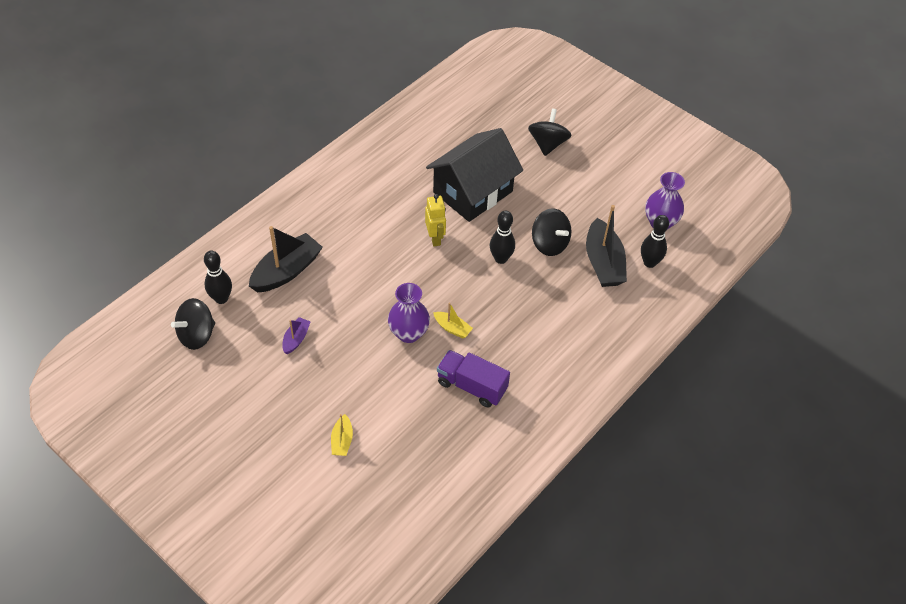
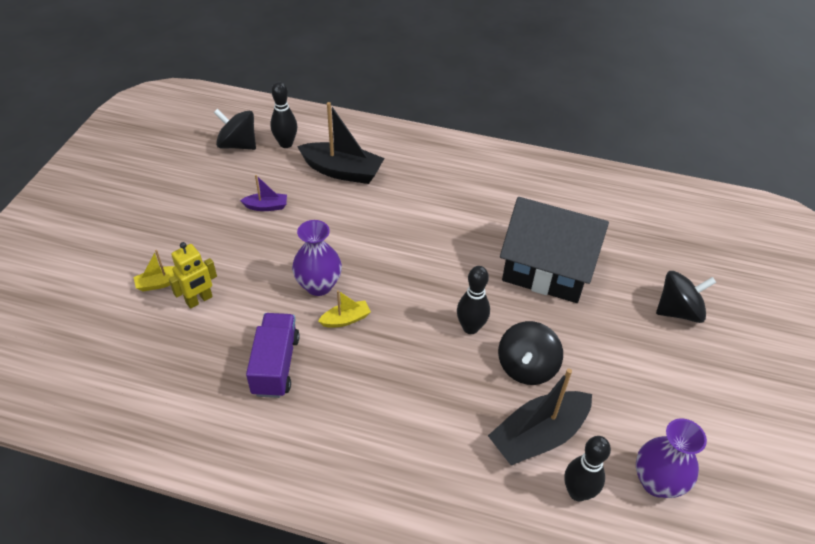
camera: 65 degrees right, 5 degrees down
yellow robot [425,194,446,246] -> yellow robot moved to [169,242,217,309]
yellow boat [433,303,473,338] -> yellow boat turned 120 degrees counterclockwise [318,290,371,328]

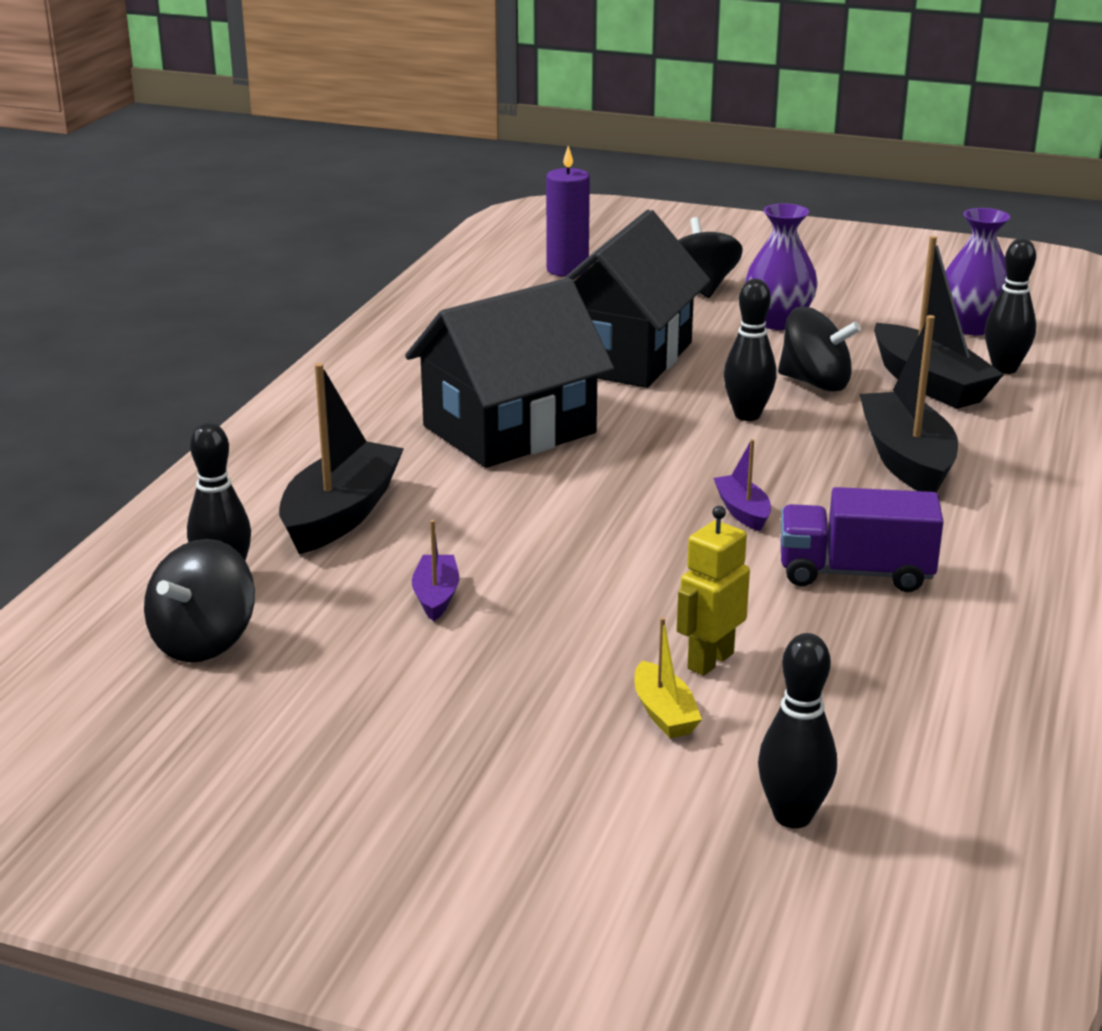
camera: 85 degrees left, 20 degrees down
yellow robot [169,242,217,309] -> yellow robot turned 105 degrees counterclockwise [677,506,750,676]
purple vase [292,220,342,296] -> purple vase moved to [745,203,818,330]
yellow boat [318,290,371,328] -> purple boat [713,439,771,532]
none -> black house [405,278,614,468]
none -> purple candle [546,146,590,277]
none -> black bowling pin [758,633,837,828]
none -> black boat [859,315,958,493]

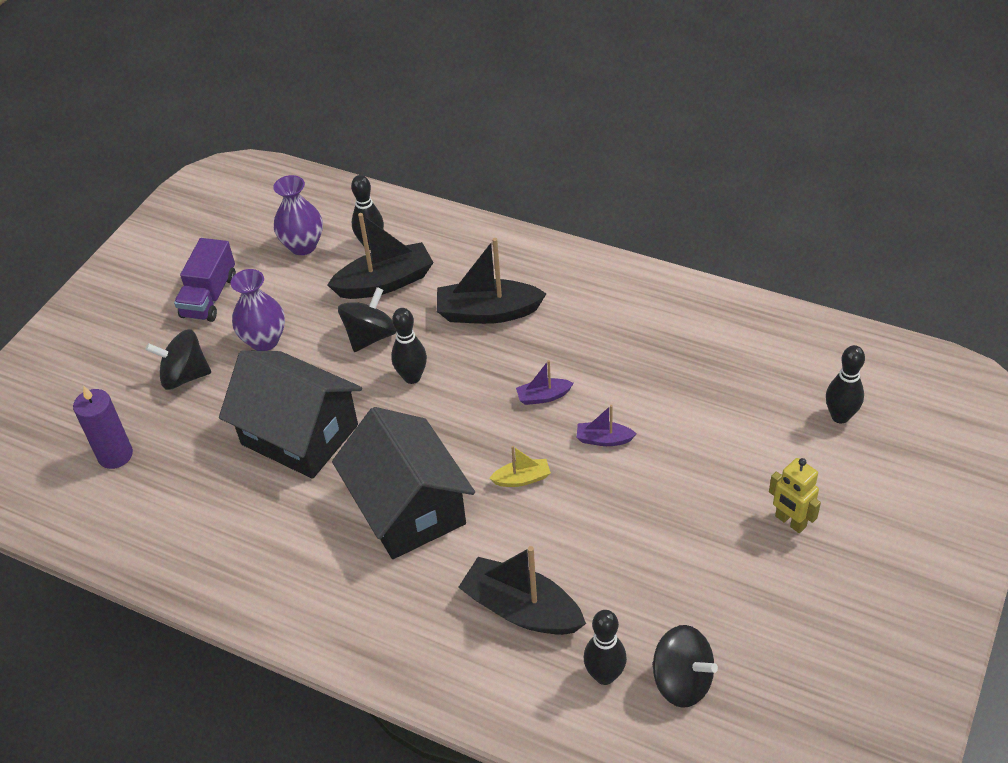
camera: 80 degrees left, 20 degrees up
purple boat [412,520,459,621] -> purple boat moved to [576,405,636,446]
yellow boat [634,617,702,738] -> yellow boat moved to [489,446,551,487]
yellow robot [677,506,750,676] -> yellow robot moved to [769,458,821,533]
purple truck [781,487,944,592] -> purple truck moved to [174,238,236,322]

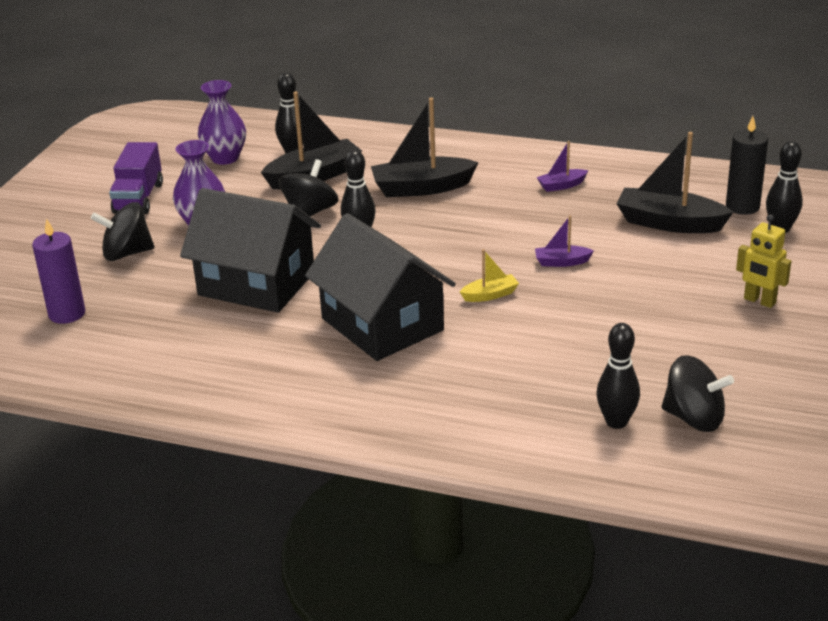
camera: 10 degrees left, 15 degrees down
black boat [458,546,586,635] -> black boat moved to [617,132,733,233]
purple boat [516,360,573,405] -> purple boat moved to [537,141,588,192]
none -> black candle [726,116,768,215]

